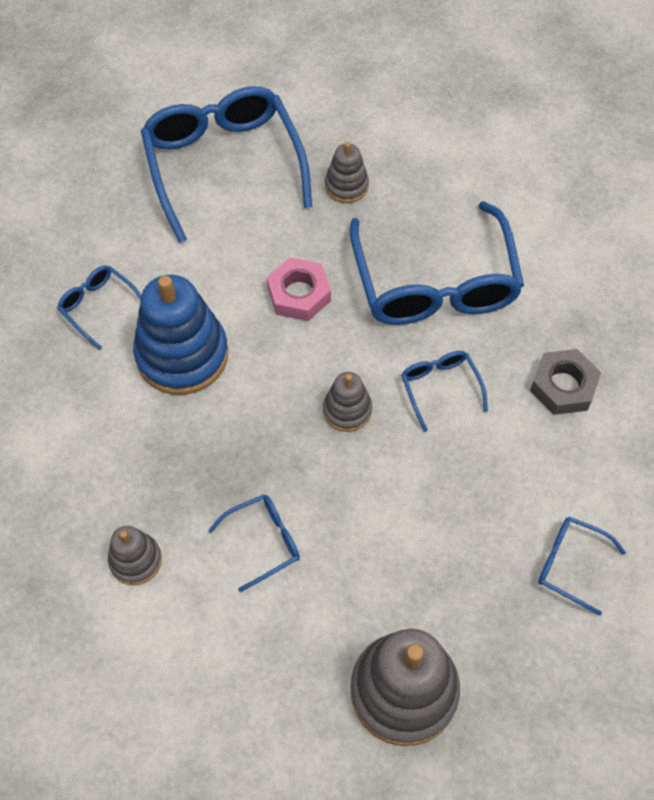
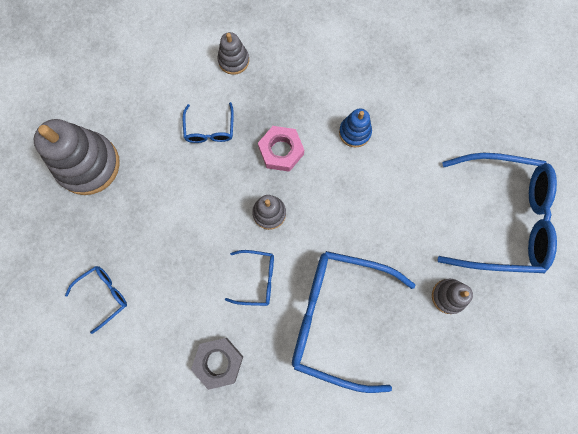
camera: 115 degrees right, 15 degrees up
blue glasses [57,265,141,350] -> none
blue stacking toy [133,275,228,395] -> blue stacking toy [339,108,372,147], size x0.52
pink nut [267,257,331,321] -> pink nut moved to [258,126,304,172]

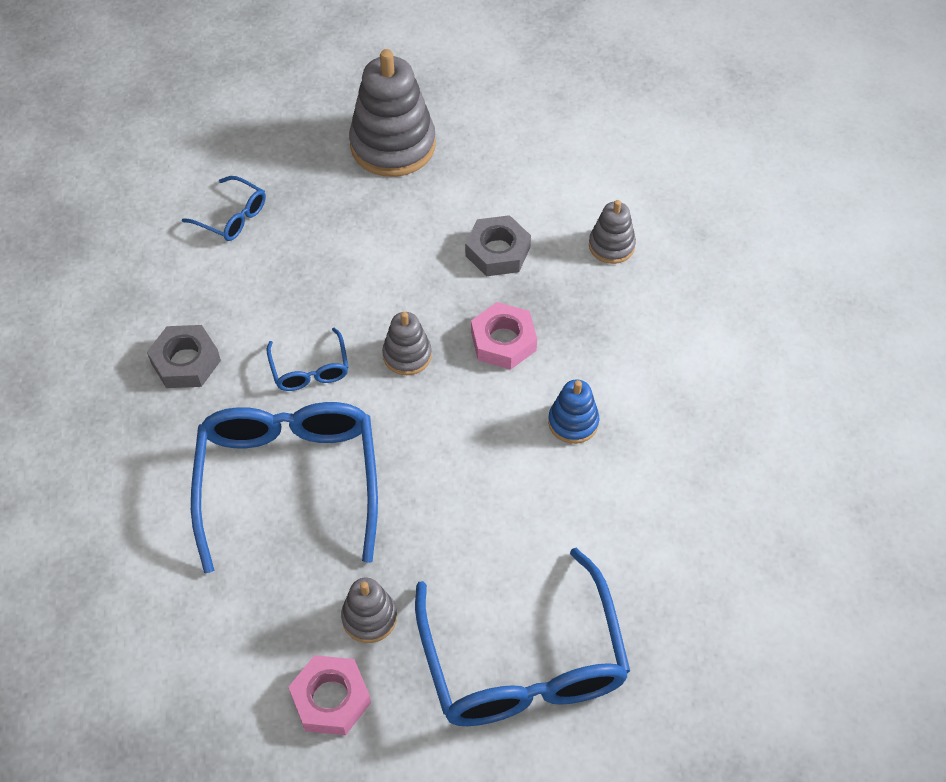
camera: 70 degrees right, 20 degrees down
blue glasses [183,102,234,143] -> grey nut [465,215,531,276]
none -> pink nut [289,655,371,735]

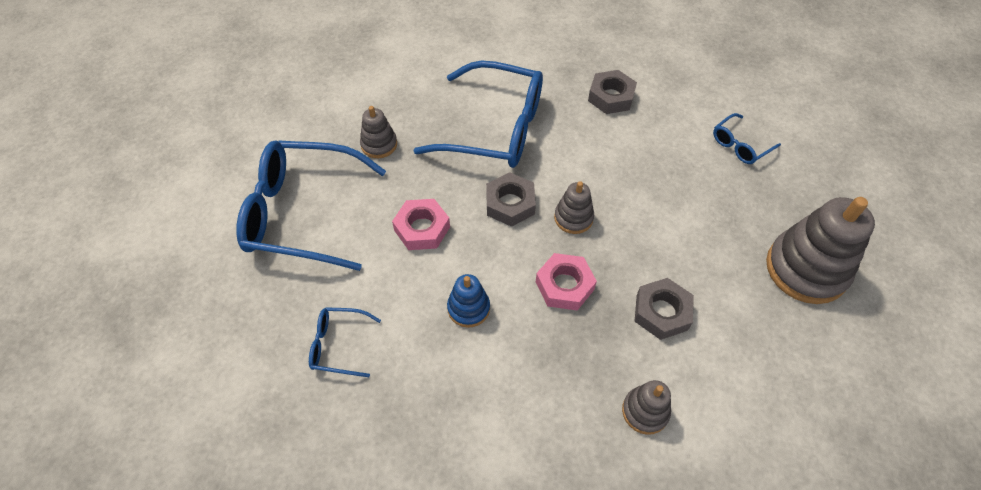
camera: 110 degrees right, 0 degrees up
blue glasses [267,327,349,391] -> blue glasses moved to [309,307,381,377]
pink nut [289,655,371,735] -> pink nut moved to [392,199,450,250]
none -> grey nut [486,172,536,227]

